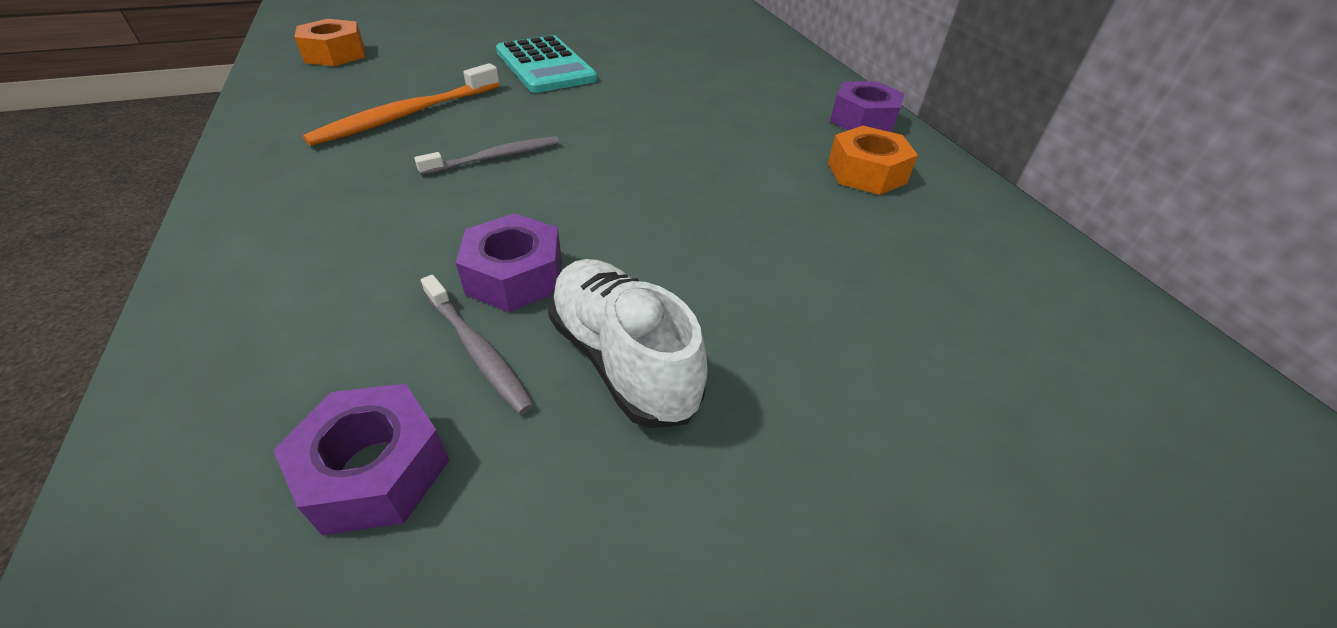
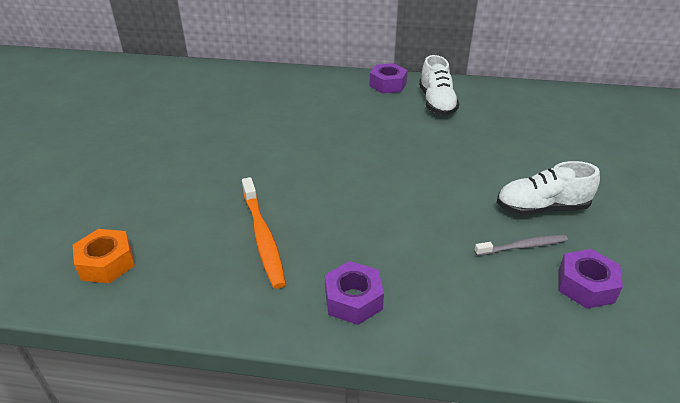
camera: 60 degrees left, 5 degrees down
grey toothbrush [414,136,559,175] -> none
purple nut [456,213,562,312] -> purple nut moved to [325,261,384,325]
turquoise calculator [496,35,597,93] -> none
orange nut [828,126,918,195] -> white shoe [419,55,459,116]

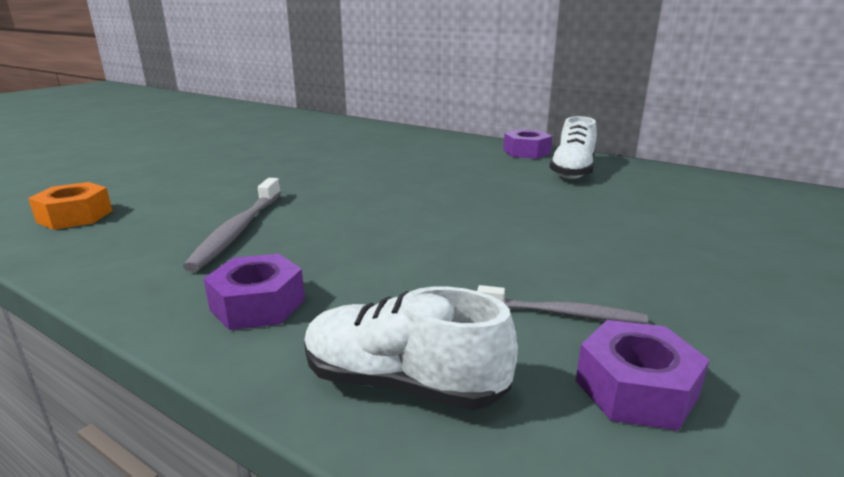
camera: 25 degrees right, 15 degrees down
orange toothbrush [242,177,286,289] -> grey toothbrush [183,178,281,272]
white shoe [497,161,600,215] -> white shoe moved to [304,287,518,410]

